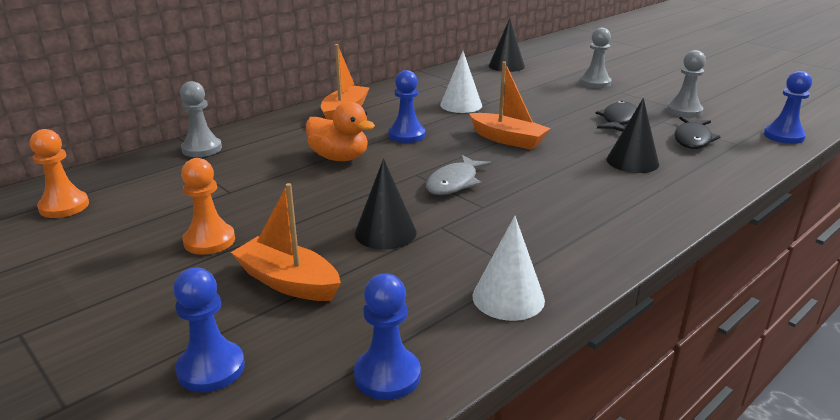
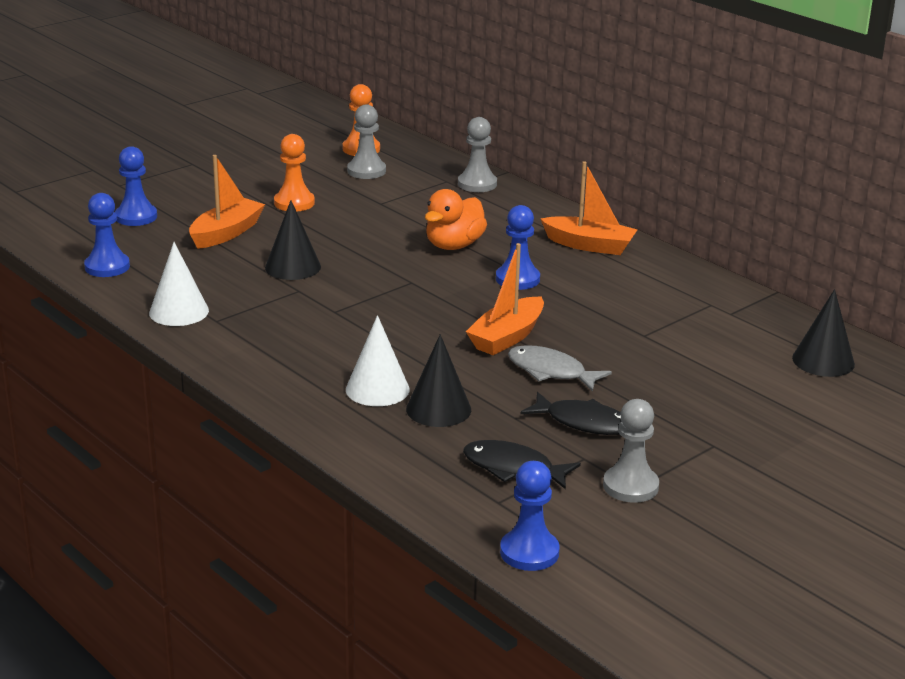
camera: 90 degrees right, 0 degrees up
grey fish [426,155,492,195] -> grey fish moved to [508,345,612,392]
white cone [440,51,482,113] -> white cone moved to [346,315,410,406]
grey pawn [580,28,612,88] -> grey pawn moved to [347,104,386,179]

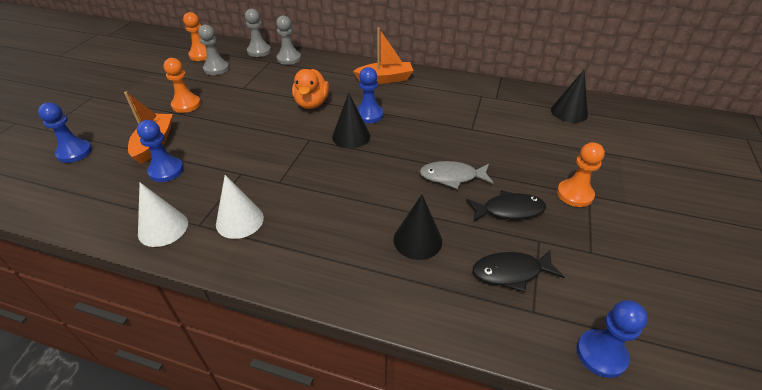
camera: 30 degrees left, 15 degrees up
blue pawn [84,193,130,277] -> blue pawn moved to [137,120,184,182]
black cone [265,200,321,280] -> black cone moved to [332,92,370,148]
white cone [346,315,410,406] -> white cone moved to [216,175,264,239]
orange boat [466,243,544,355] -> none
grey pawn [603,399,659,503] -> grey pawn moved to [245,9,271,57]
none -> orange pawn [557,142,605,207]

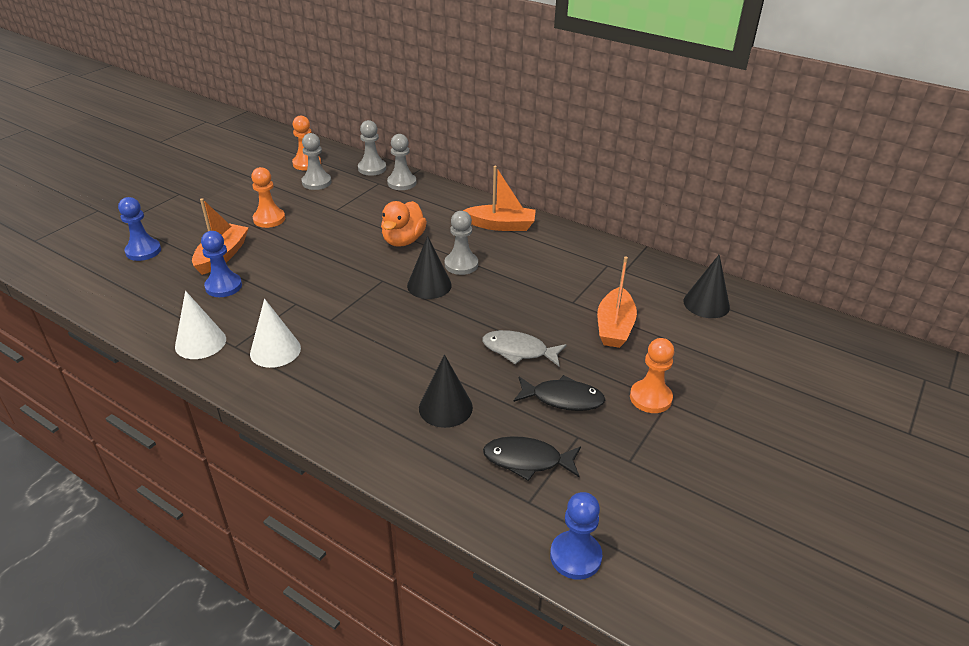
camera: 15 degrees right, 5 degrees down
blue pawn [357,67,383,123] -> grey pawn [445,211,478,275]
none -> orange boat [597,257,637,348]

